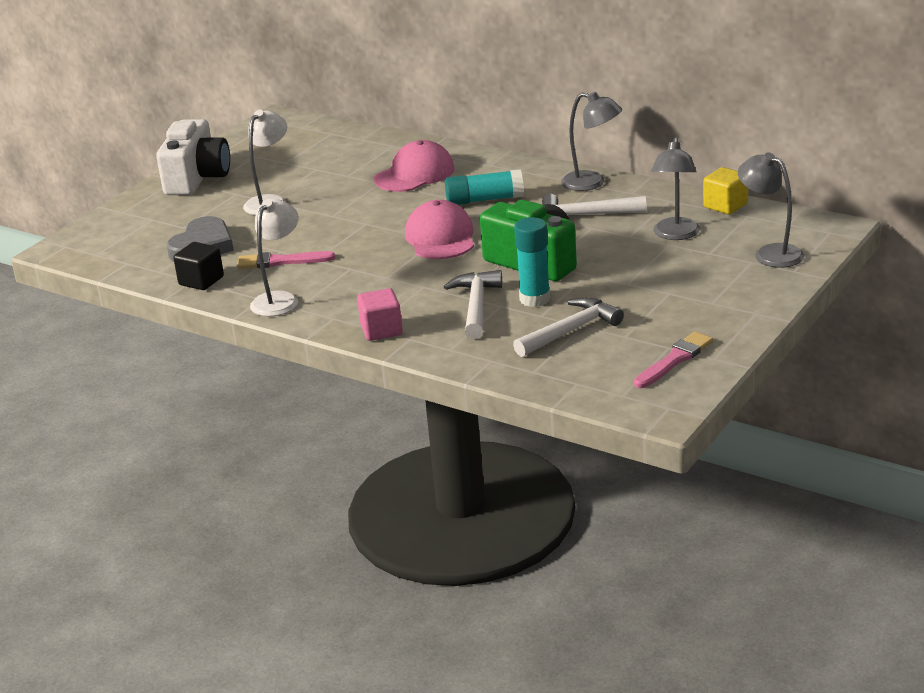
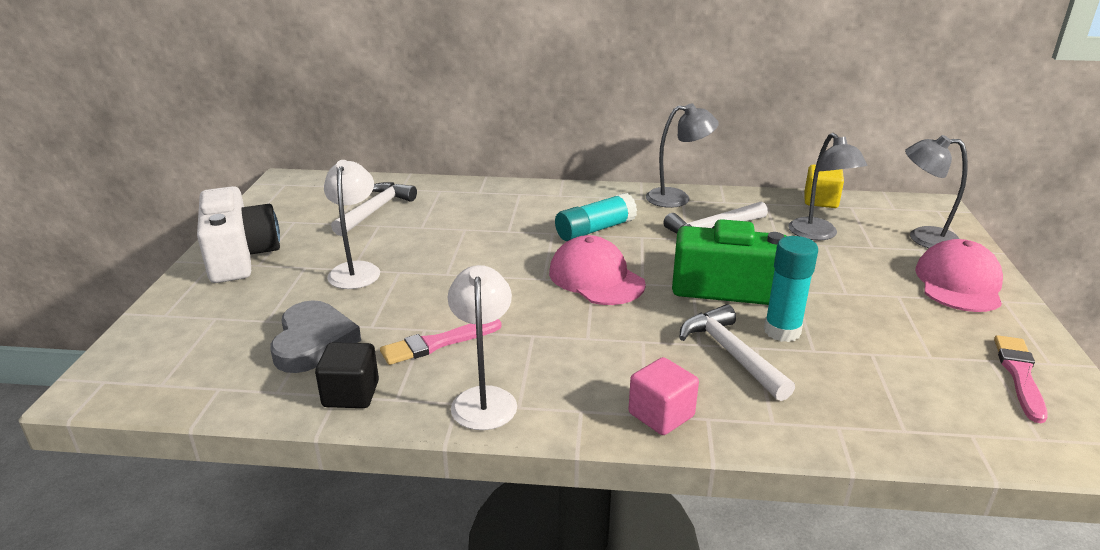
camera: 30 degrees left, 0 degrees up
pink cap [374,140,455,192] -> pink cap moved to [915,239,1003,312]
white hammer [513,297,624,357] -> white hammer moved to [331,182,417,236]

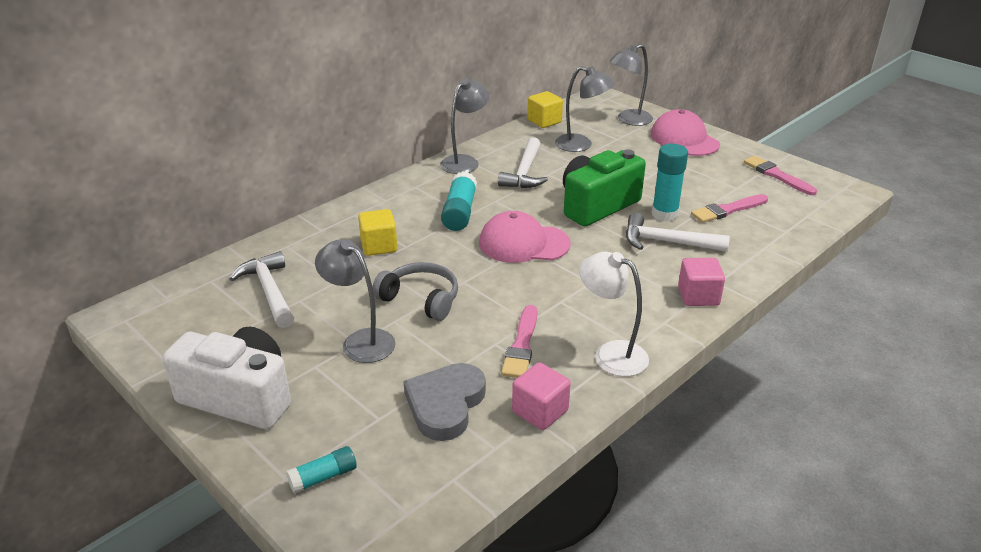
camera: 50 degrees left, 5 degrees up
grey heart [270,300,361,373] -> grey heart turned 105 degrees counterclockwise [403,363,486,441]
black cube [315,342,379,408] -> pink cube [512,362,571,430]
white lamp [324,160,380,289] -> grey lamp [315,240,396,363]
none -> turquoise glue stick [286,446,357,494]
none -> yellow cube [358,209,397,256]
none -> grey headphones [373,262,458,321]
none -> pink brush [691,194,768,223]

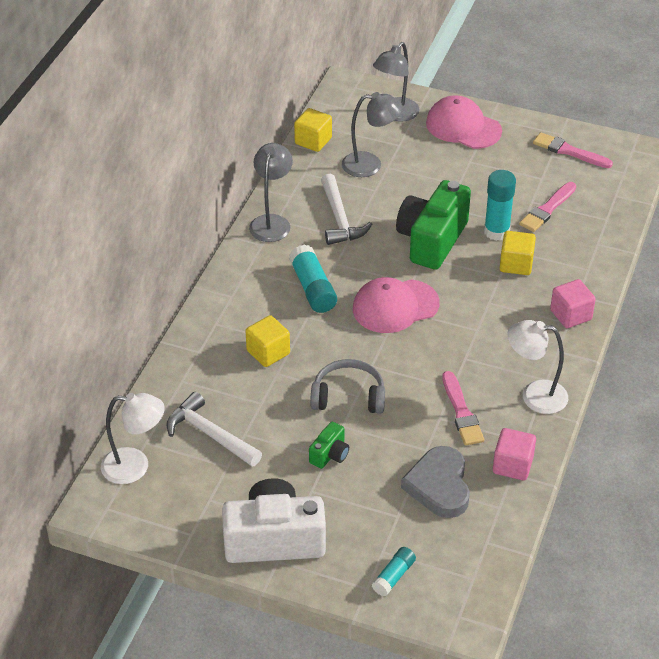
camera: 25 degrees left, 10 degrees up
grey lamp [315,240,396,363] -> green camera [309,422,349,469]
white hammer [626,213,730,252] -> yellow cube [500,231,536,275]
none -> white lamp [101,393,165,484]

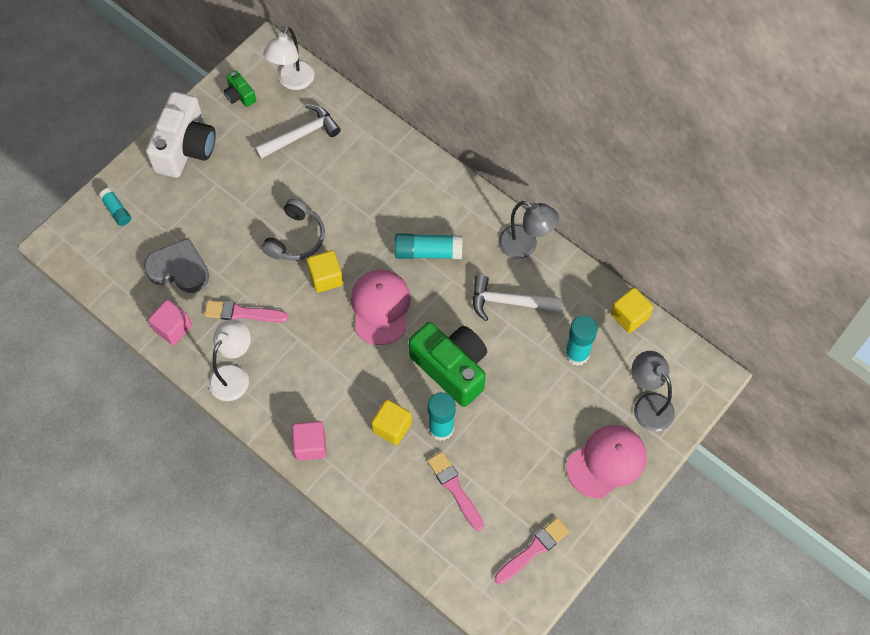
camera: 110 degrees right, 20 degrees up
yellow cube [246,315,290,367] -> yellow cube moved to [307,250,343,293]
green camera [309,422,349,469] -> green camera moved to [224,70,256,107]
grey lamp [342,92,402,177] -> turquoise glue stick [565,315,598,366]

